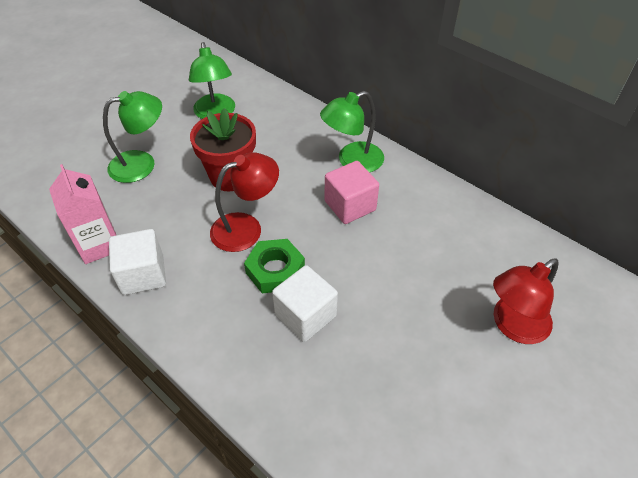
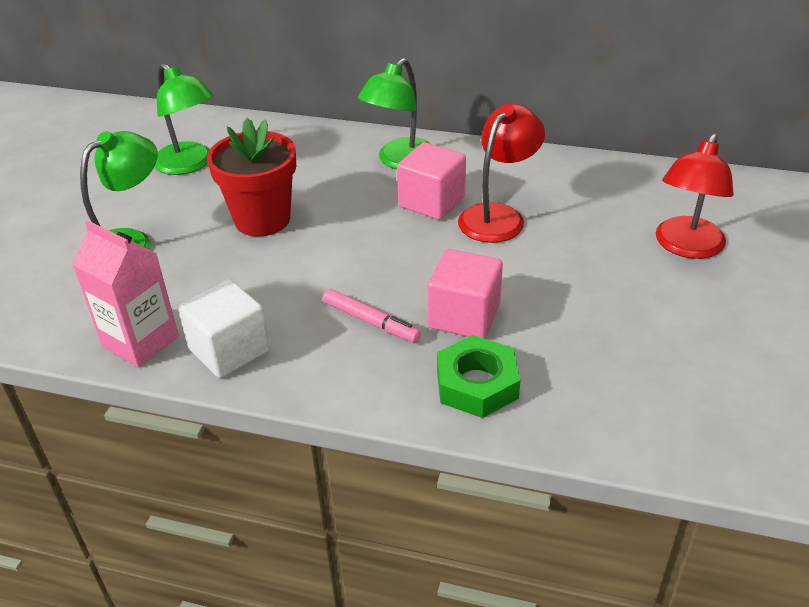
camera: 25 degrees left, 10 degrees down
red lamp [210,152,279,252] -> red lamp moved to [458,104,545,243]
green nut [244,239,305,293] -> green nut moved to [437,335,520,418]
white cube [272,265,338,342] -> pink cube [428,249,503,339]
none -> pink marker [323,289,421,342]

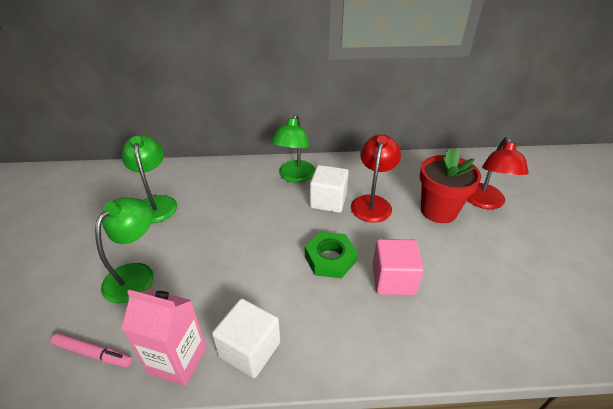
camera: 20 degrees left, 0 degrees up
green lamp [154,63,214,175] -> green lamp turned 135 degrees counterclockwise [122,135,177,223]
red flower pot [207,118,296,236] -> red flower pot moved to [420,148,481,223]
pink marker [323,289,421,342] -> pink marker moved to [50,333,132,367]
pink cube [397,142,466,220] -> white cube [310,165,349,213]
green nut [437,335,520,418] -> green nut moved to [305,232,357,278]

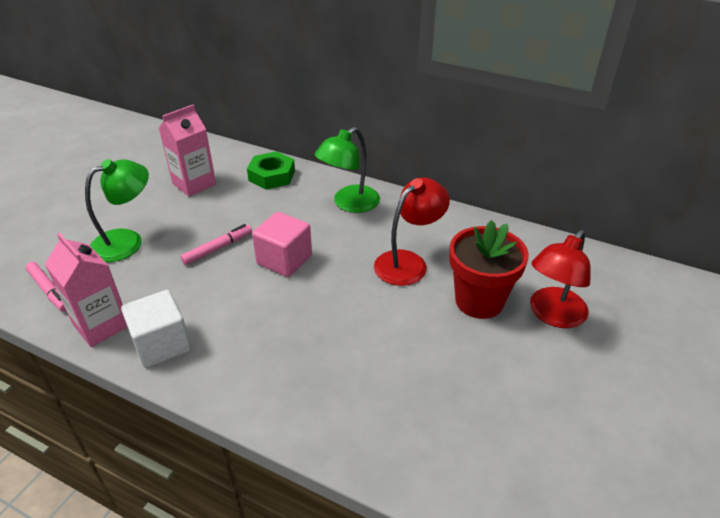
camera: 30 degrees right, 0 degrees up
green lamp [122,135,177,223] -> pink carton [158,105,216,197]
green nut [305,232,357,278] -> green nut moved to [247,151,295,189]
white cube [310,165,349,213] -> none
pink cube [372,239,424,295] -> pink cube moved to [252,212,312,277]
none -> pink marker [181,224,252,265]

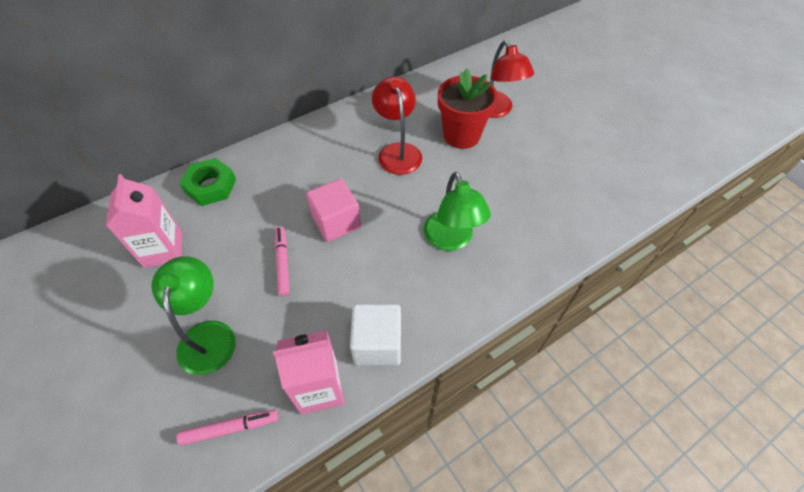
camera: 60 degrees left, 15 degrees up
green lamp [315,127,380,213] -> green lamp moved to [423,172,491,251]

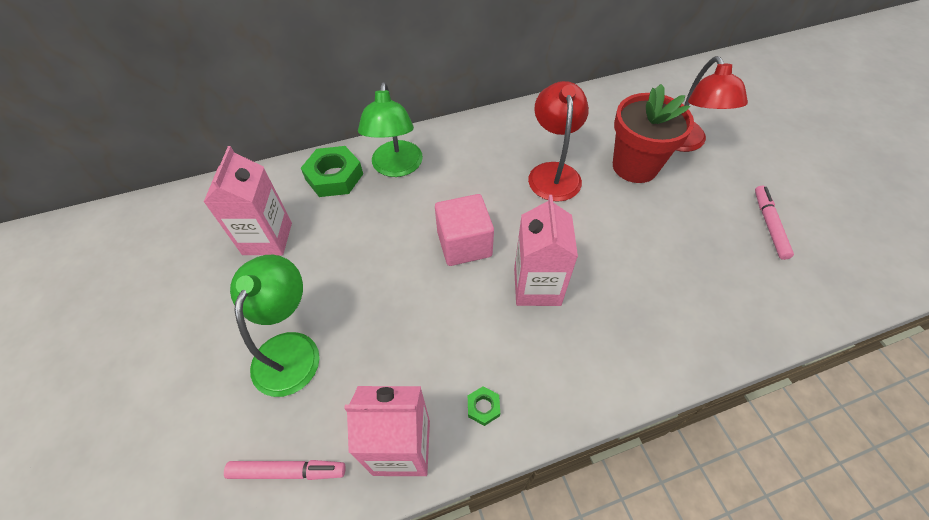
camera: 15 degrees right, 0 degrees up
pink marker [275,226,289,296] -> pink marker moved to [755,186,794,260]
white cube [350,304,401,365] -> green nut [468,386,500,426]
green lamp [423,172,491,251] -> green lamp moved to [358,82,423,177]
none -> pink carton [514,195,578,306]

